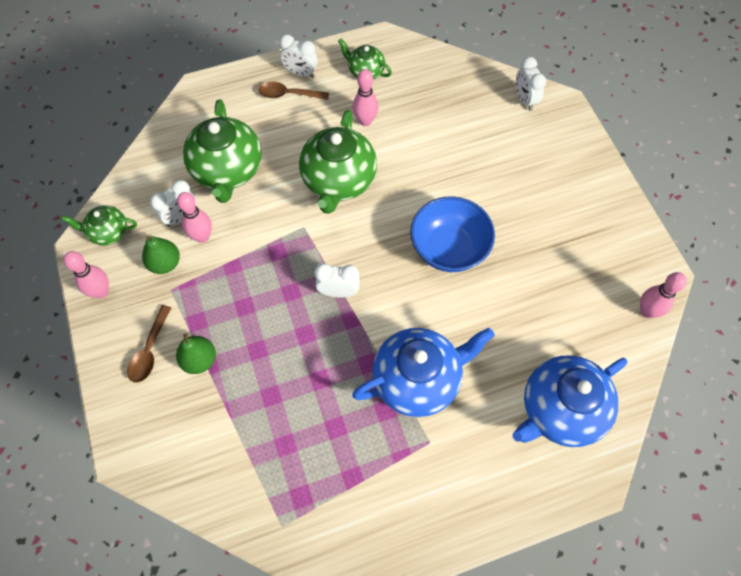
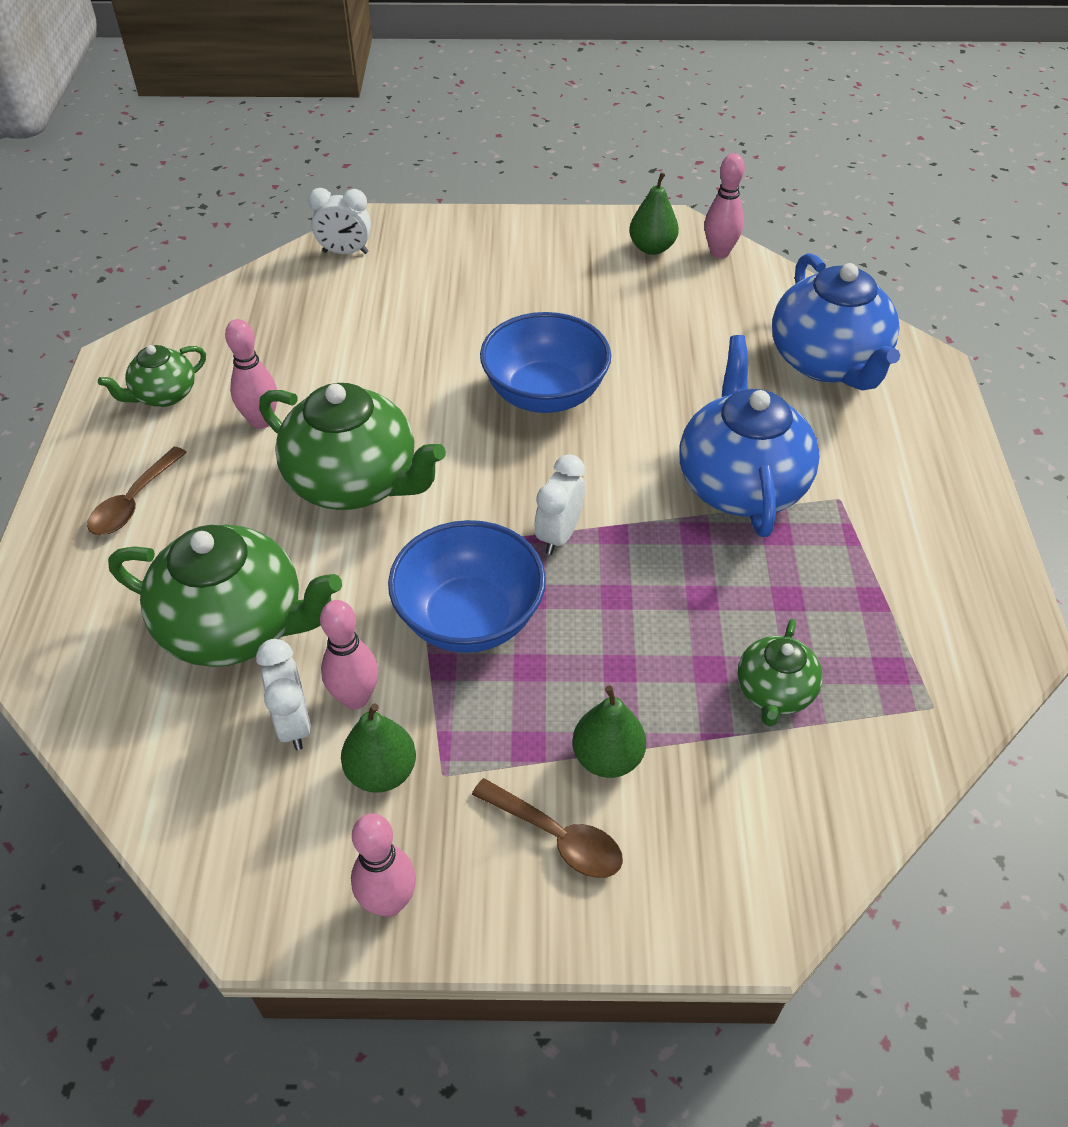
camera: 70 degrees left, 15 degrees down
green teapot [61,205,137,246] -> green teapot moved to [738,619,823,726]
white clock [279,34,318,78] -> none
none -> blue bowl [388,520,546,653]
none -> green pear [629,172,679,255]

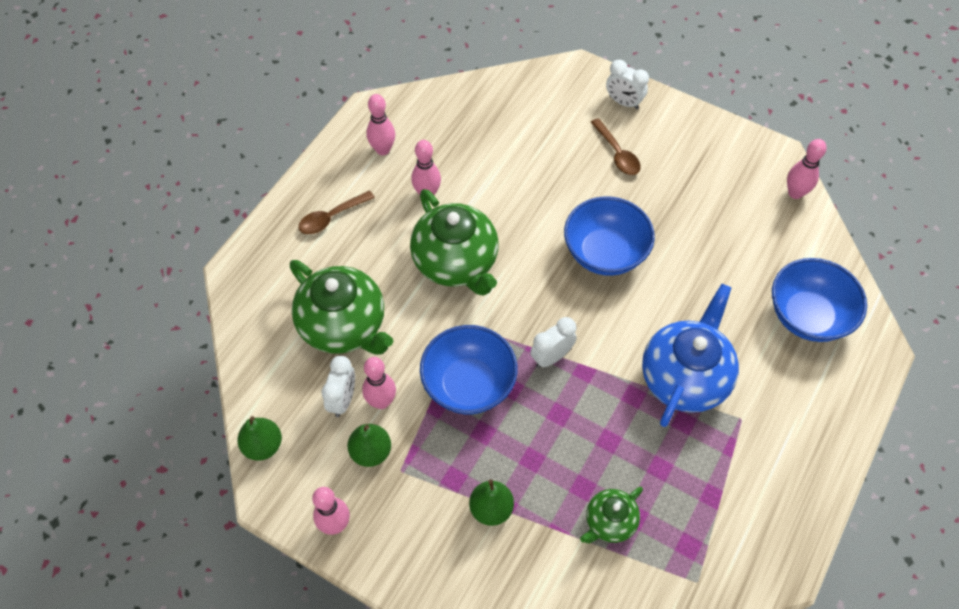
camera: 30 degrees right, 10 degrees up
green teapot [98,345,206,407] -> pink bowling pin [367,94,395,155]
white clock [308,188,371,254] -> white clock moved to [606,60,649,109]
brown spoon [472,778,623,878] -> brown spoon moved to [590,118,641,175]
green pear [629,172,679,255] -> green pear moved to [237,416,282,460]
blue teapot [772,253,900,390] -> blue bowl [772,258,867,342]

